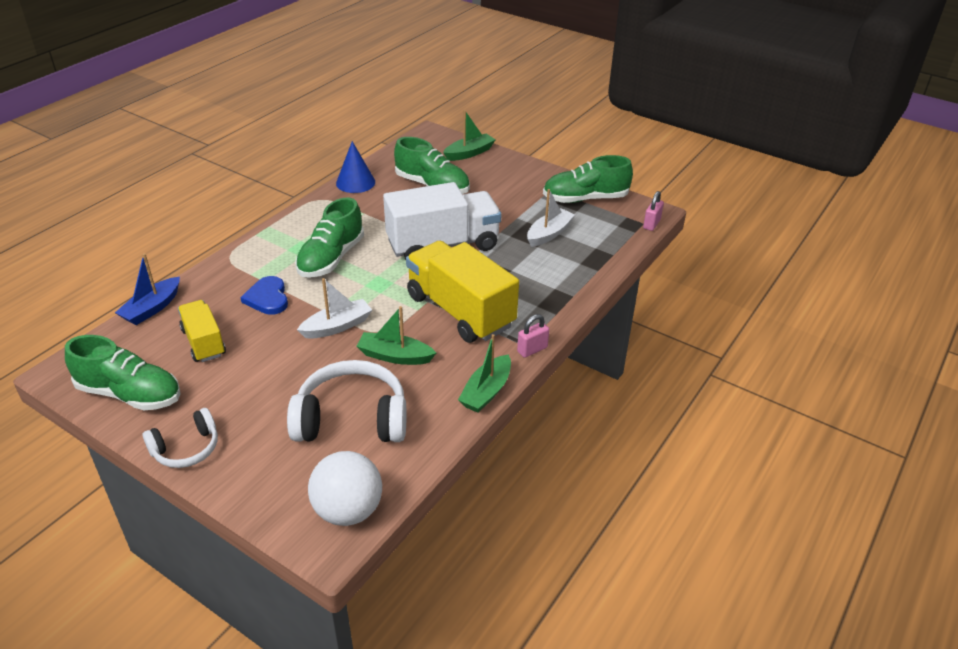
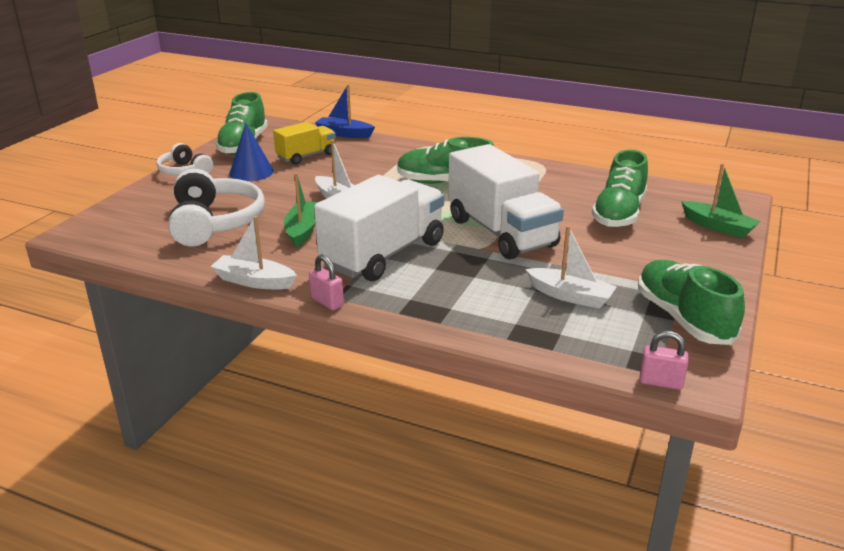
camera: 80 degrees right, 10 degrees down
blue heart [240,276,288,315] -> none
white ball [308,451,382,526] -> none
blue cone [336,141,375,193] -> blue cone moved to [229,123,274,181]
yellow truck [406,241,519,343] -> white truck [314,175,444,281]
green boat [458,334,511,413] -> white boat [210,216,297,289]

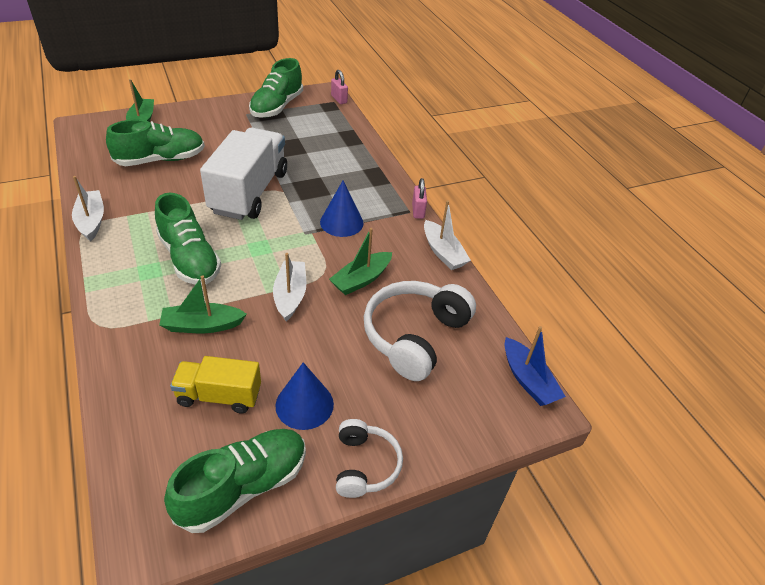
camera: 140 degrees left, 15 degrees up
white truck [314,175,444,281] -> blue cone [320,180,364,237]
blue boat [315,84,375,138] -> blue boat moved to [504,326,566,406]
white boat [526,225,617,309] -> white boat moved to [72,176,104,242]
none -> green boat [159,275,247,333]

